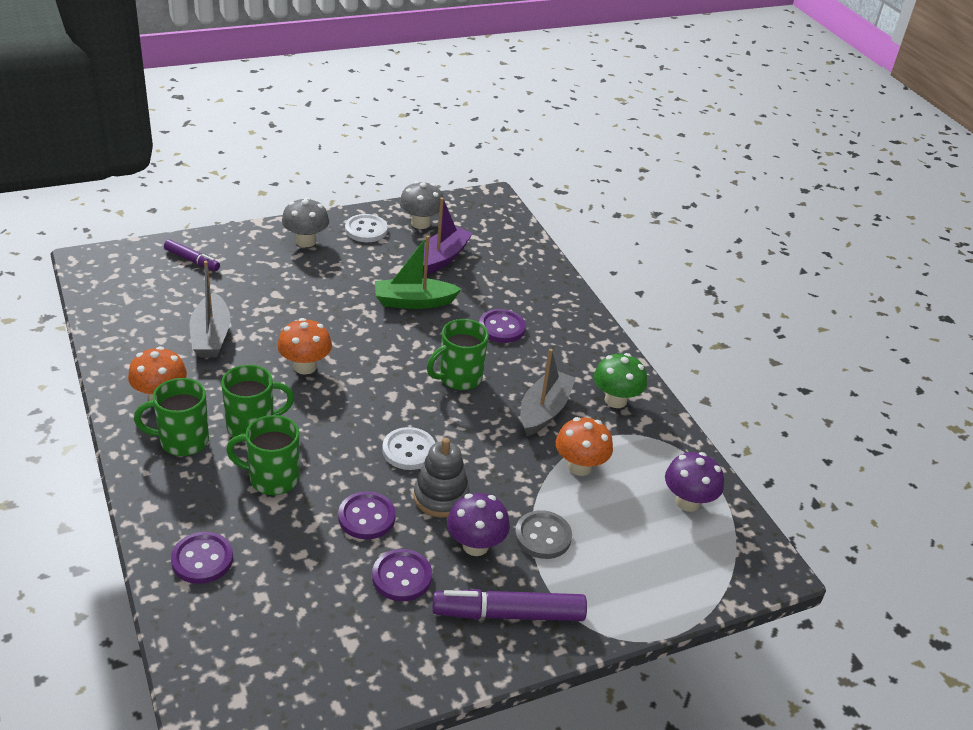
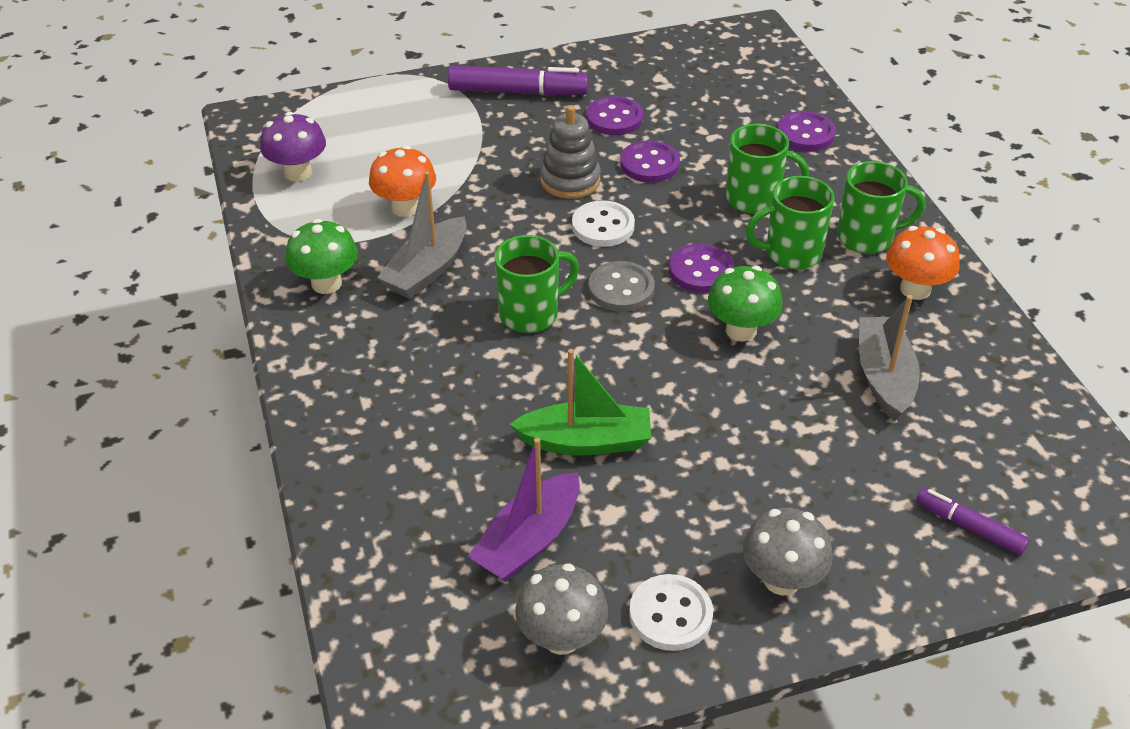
camera: 170 degrees left, 5 degrees up
orange mushroom [277,318,332,375] -> green mushroom [708,266,782,342]
purple mushroom [447,493,510,556] -> none
purple button [479,309,526,343] -> purple button moved to [669,243,734,293]
grey button [515,510,572,559] -> grey button moved to [588,261,655,312]

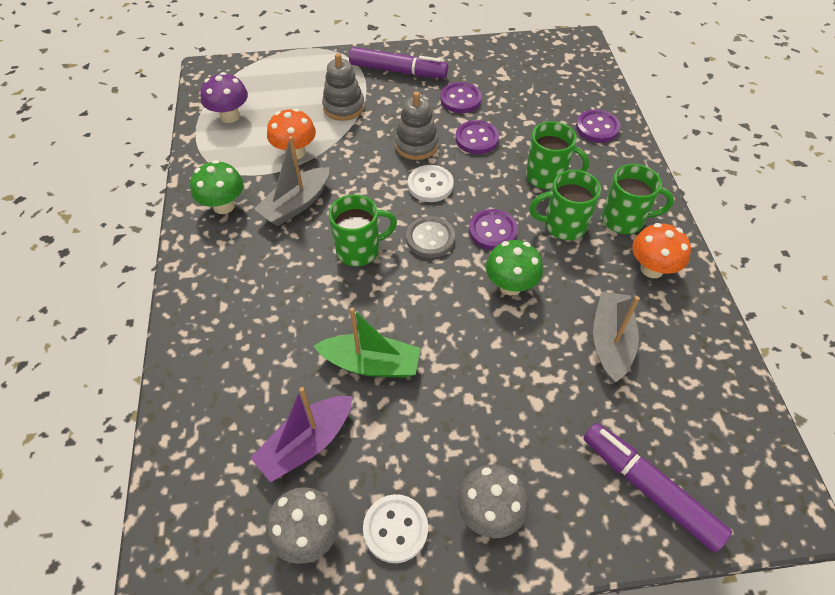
camera: 10 degrees right, 10 degrees up
purple marker [916,488,1029,555] -> purple marker [583,423,732,553], size x1.73
none -> grey stacking toy [322,53,365,121]

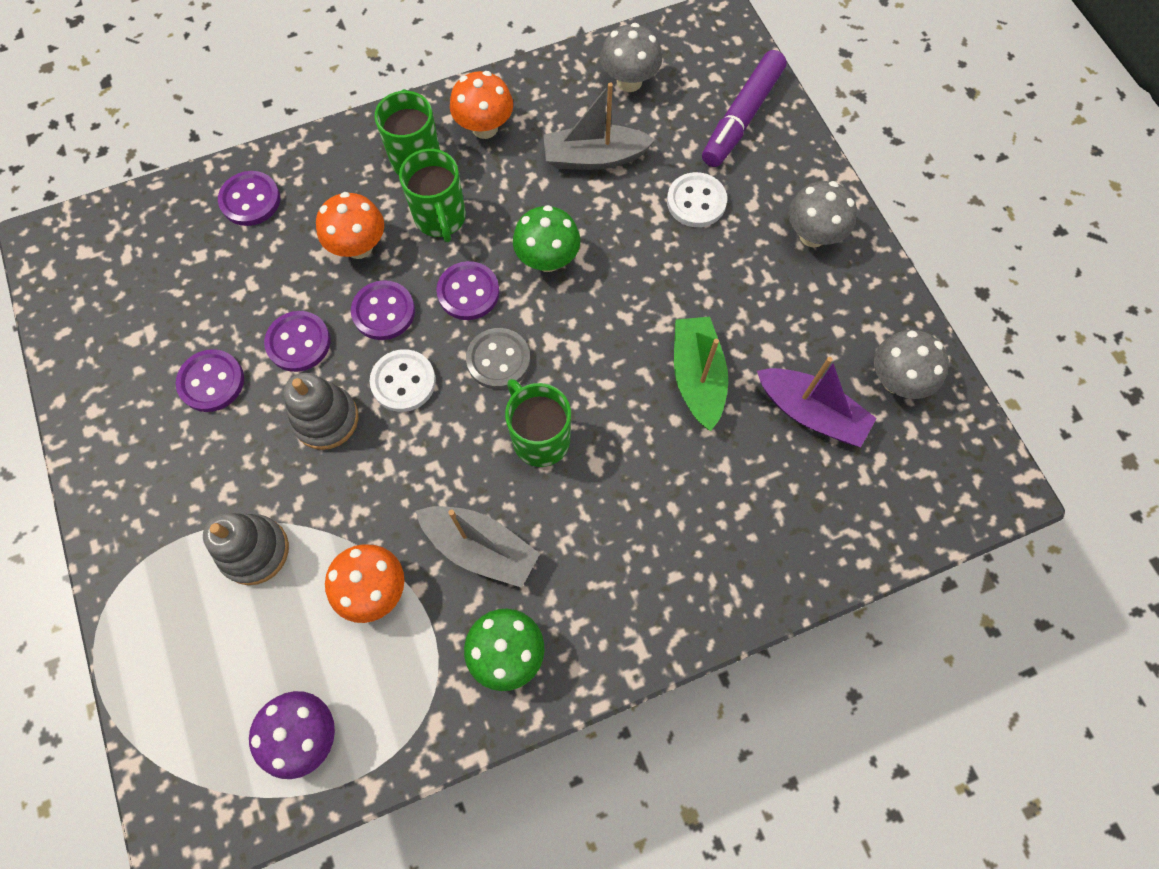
camera: 105 degrees left, 15 degrees up
purple marker [349,47,448,78] -> none
white button [363,494,428,563] -> white button moved to [667,172,727,227]
green mug [526,121,589,189] -> orange mushroom [316,192,384,259]
none -> purple button [351,280,415,340]
none -> grey mushroom [600,23,662,92]

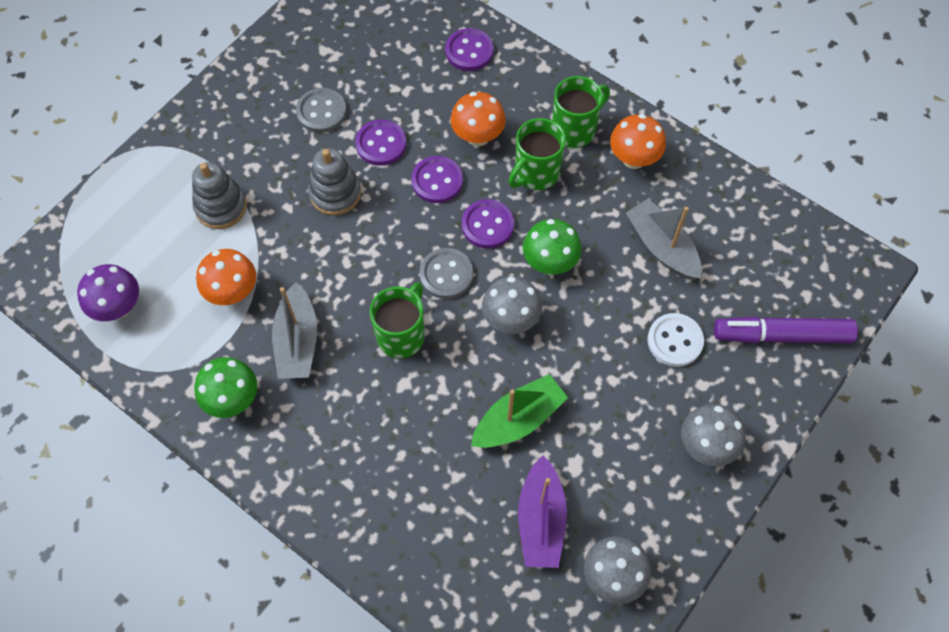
camera: 60 degrees right, 5 degrees down
purple button [176,349,244,412] -> grey button [296,88,347,133]
white button [370,349,436,412] -> none
grey mushroom [600,23,662,92] -> grey mushroom moved to [482,276,542,334]

